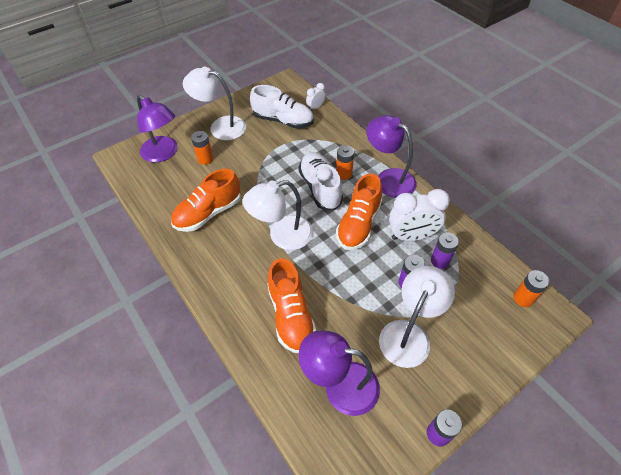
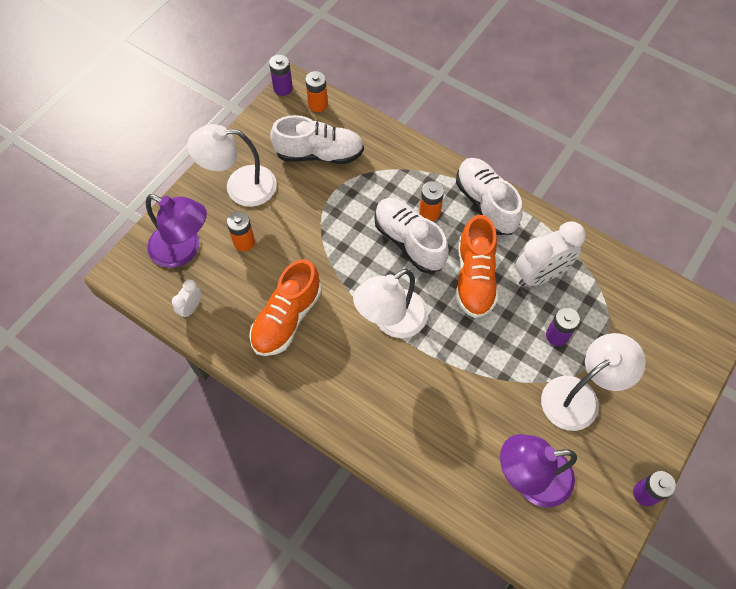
camera: 20 degrees left, 10 degrees up
orange shoe [267,258,316,353] -> none
white clock [306,83,325,110] -> white clock moved to [172,280,201,318]
purple lamp [366,115,417,198] -> white shoe [456,158,523,235]
white lamp [379,266,455,368] -> white lamp turned 45 degrees clockwise [541,333,646,431]
purple battery [431,232,459,269] -> purple battery moved to [269,54,293,96]
orange battery [513,270,549,307] -> orange battery moved to [305,71,328,112]

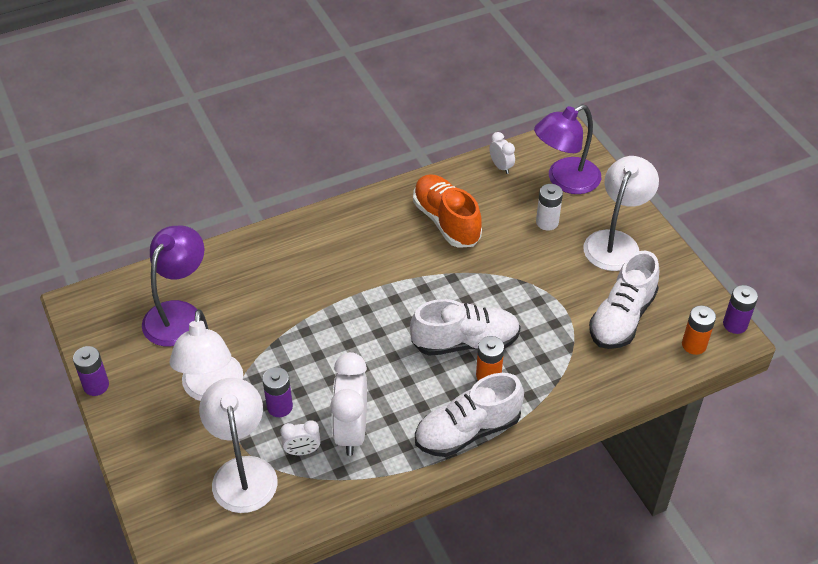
camera: 120 degrees right, 15 degrees down
orange battery [227,211,255,251] -> white battery [536,184,563,231]
white lamp [353,268,428,338] -> white lamp moved to [199,378,277,513]
white shoe [456,158,523,235] -> white shoe turned 150 degrees clockwise [415,373,524,457]
orange shoe [456,215,498,318] -> none
none -> white clock [280,421,321,455]

